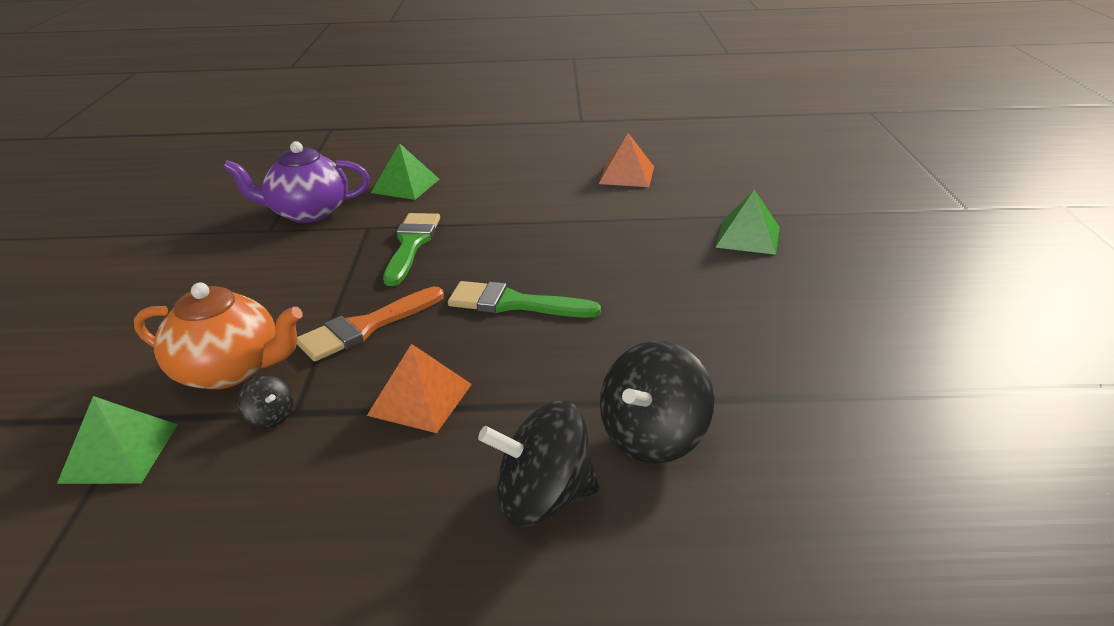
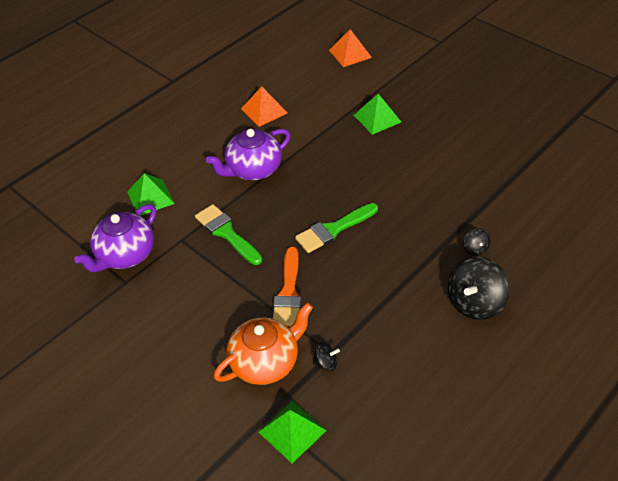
camera: 45 degrees left, 15 degrees up
orange pyramid [367,344,472,433] -> orange pyramid moved to [329,29,372,67]
black spinning top [600,341,714,464] -> black spinning top [463,228,490,256], size x0.47
none -> purple teapot [206,128,291,180]

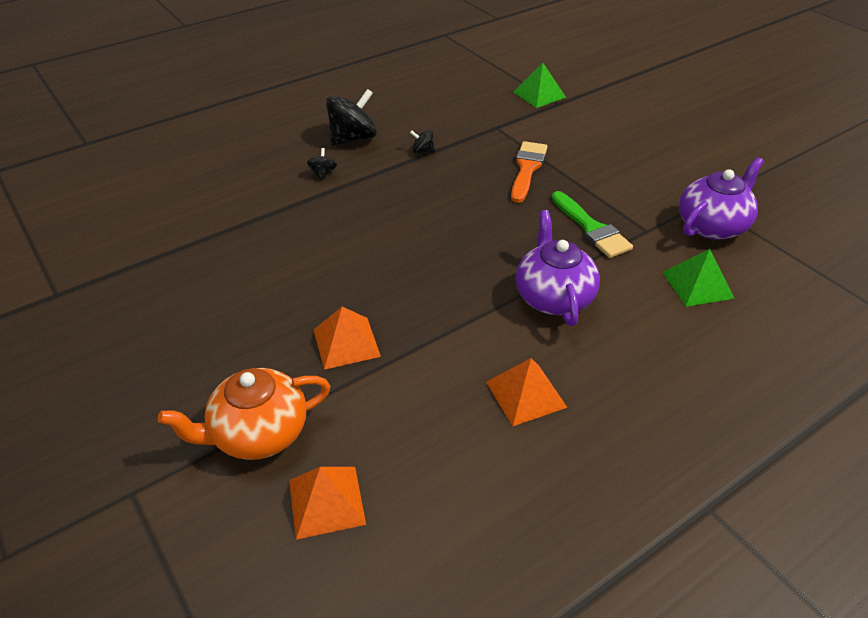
camera: 170 degrees left, 5 degrees down
purple teapot [206,128,291,180] -> purple teapot turned 75 degrees counterclockwise [516,210,600,326]
orange teapot [214,302,313,385] -> orange teapot moved to [158,368,330,460]
green brush [295,203,378,253] -> none
black spinning top [313,342,340,371] -> black spinning top moved to [410,129,435,153]
green pyramid [354,94,401,135] -> orange pyramid [314,307,381,370]

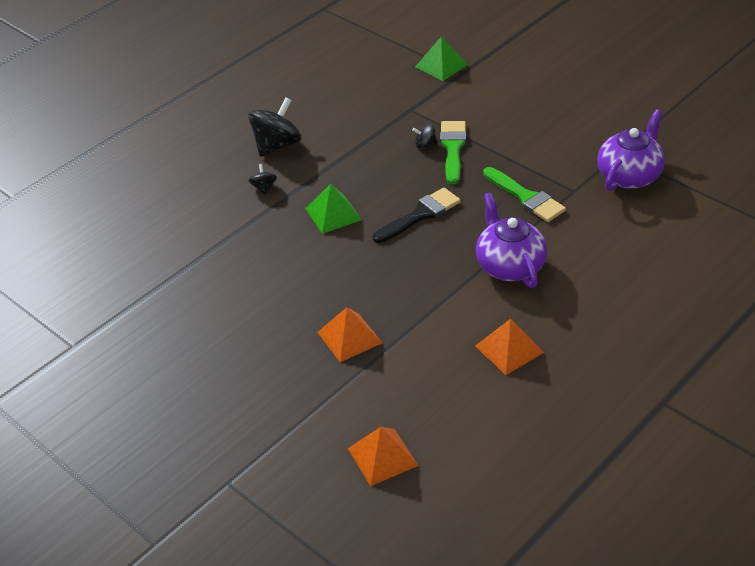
camera: 10 degrees left, 0 degrees up
orange teapot [158,368,330,460] -> none
black spinning top [410,129,435,153] -> black spinning top moved to [412,123,437,148]
orange brush [511,141,548,203] -> green brush [440,121,466,185]
green pyramid [663,249,735,307] -> green pyramid moved to [305,184,362,234]
none -> black brush [373,188,461,243]

